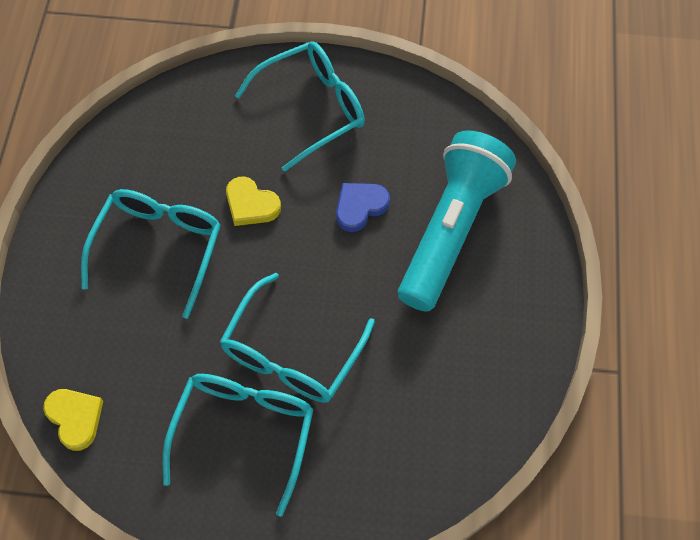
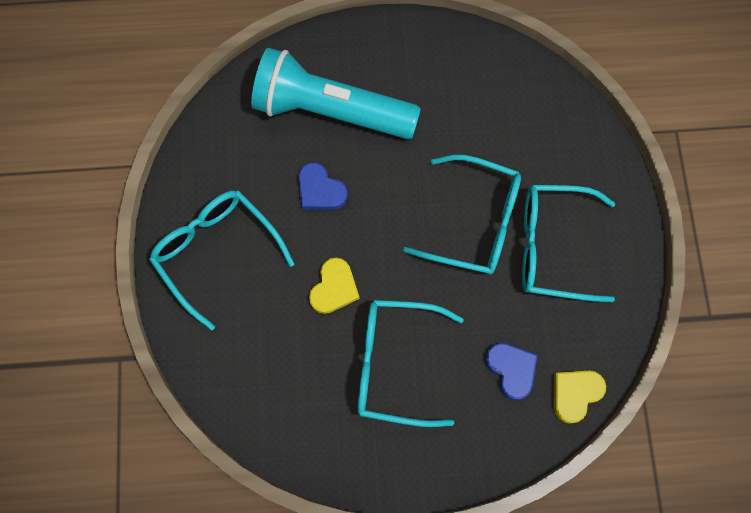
camera: 100 degrees left, 10 degrees up
none -> blue heart [485,343,538,400]

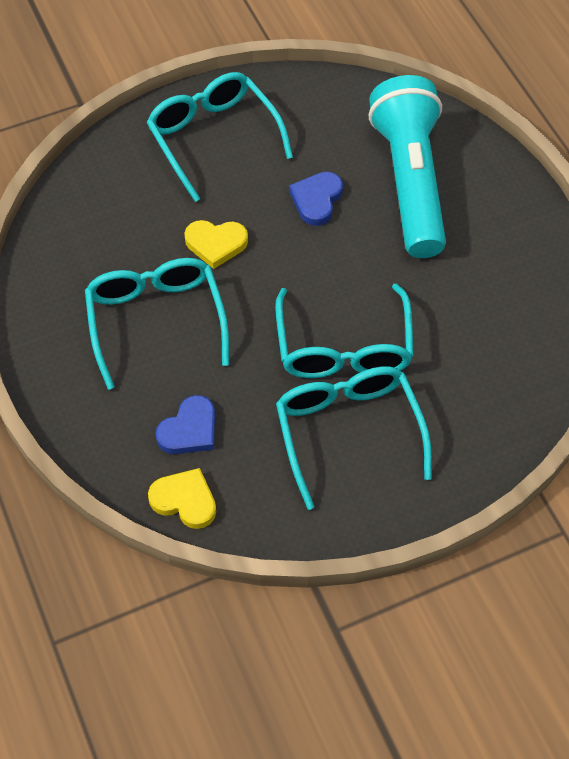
camera: 70 degrees right, 15 degrees down
turquoise glasses [149,191,294,331] -> turquoise glasses turned 60 degrees counterclockwise [146,72,293,202]

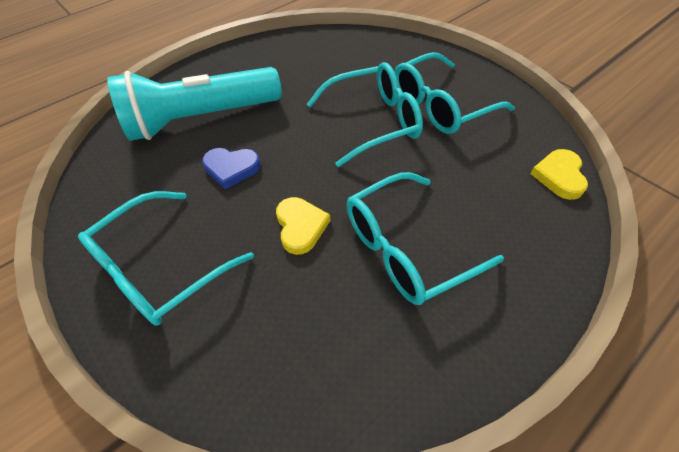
camera: 105 degrees left, 5 degrees down
blue heart [156,395,215,454] -> none

